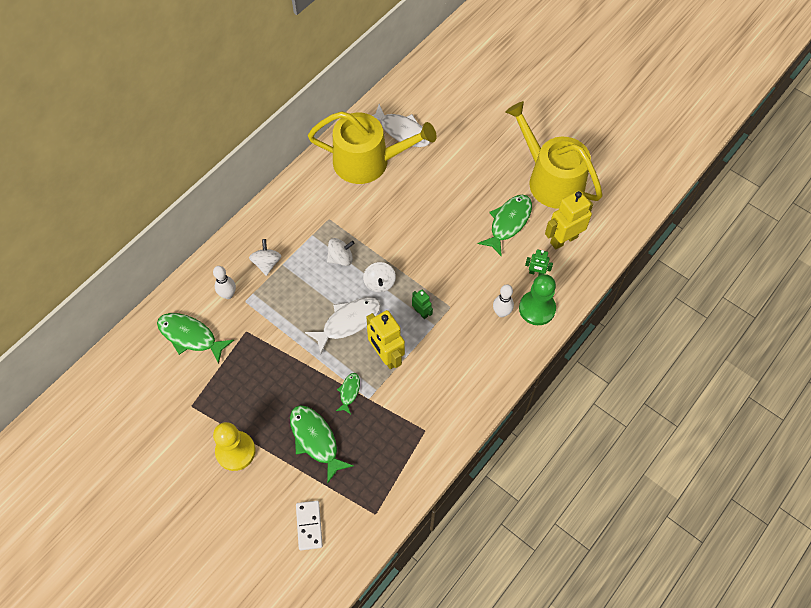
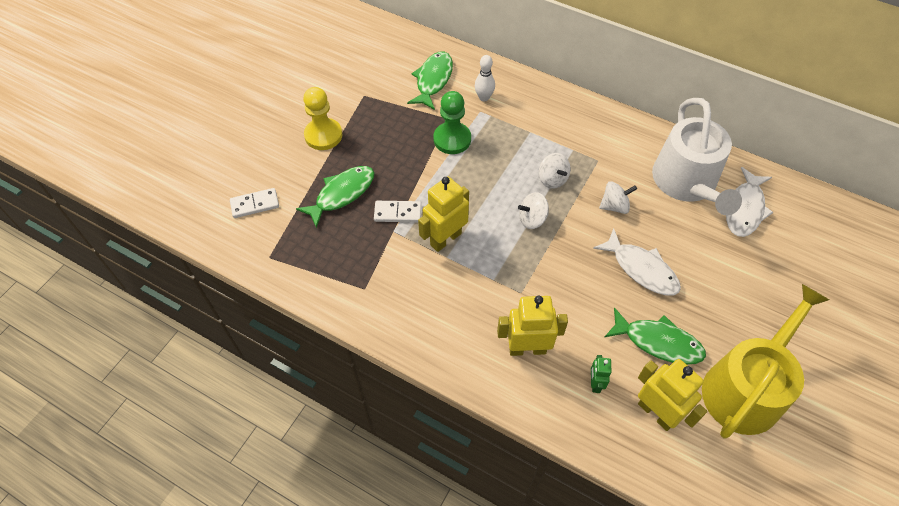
camera: 80 degrees right, 5 degrees down
white spinning top [249,239,281,276] -> white spinning top moved to [599,181,637,214]
white fish [305,297,381,353] -> white fish moved to [593,228,681,295]
yellow watering can [308,111,436,184] -> white watering can [652,98,742,215]
green fish [336,373,360,414] -> white domino [374,201,421,222]
green robot [412,289,433,319] -> none
white bowling pin [493,284,514,317] -> yellow robot [497,296,568,356]
green pawn [519,274,556,325] -> green pawn moved to [434,91,471,154]

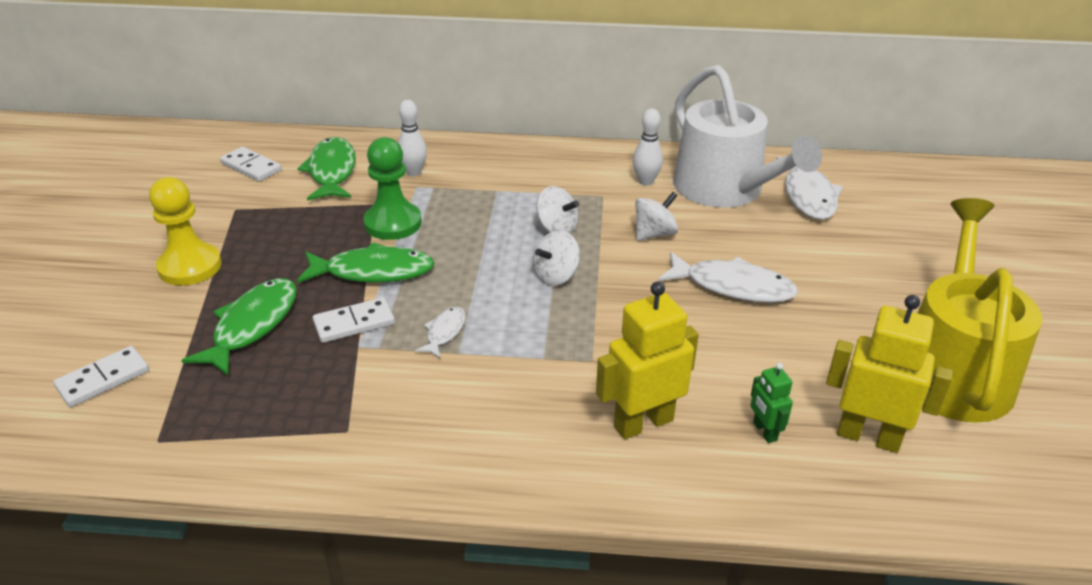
camera: 25 degrees left, 20 degrees down
yellow robot [418,176,469,252] -> white fish [415,307,466,358]
green fish [605,307,706,364] -> green fish moved to [297,242,435,283]
none -> white domino [220,147,281,181]
none -> white bowling pin [633,109,663,186]

